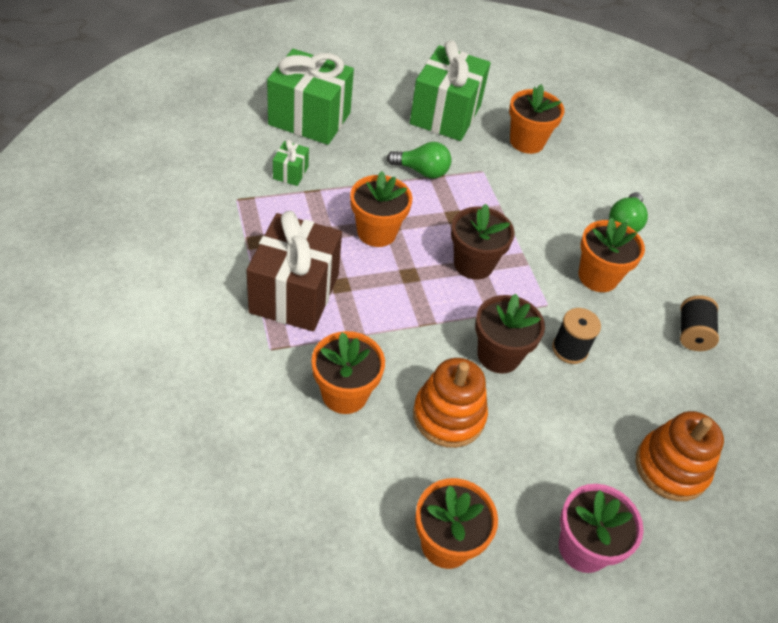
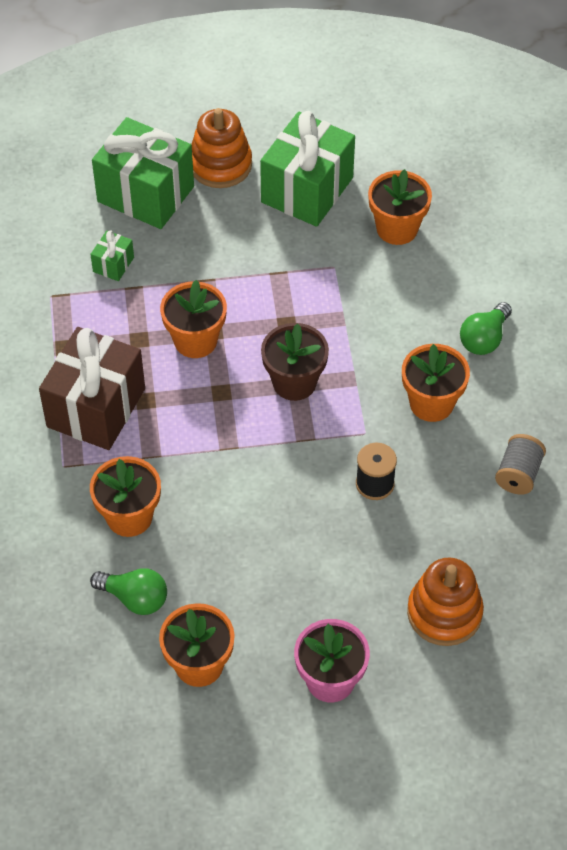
camera: 15 degrees right, 5 degrees up
green light bulb [387,142,451,178] -> green light bulb moved to [90,568,167,615]
orange stacking toy [413,358,488,448] -> orange stacking toy moved to [191,108,252,188]
brown flower pot [475,294,545,374] -> none
black spool [680,295,719,351] -> grey spool [495,434,546,495]

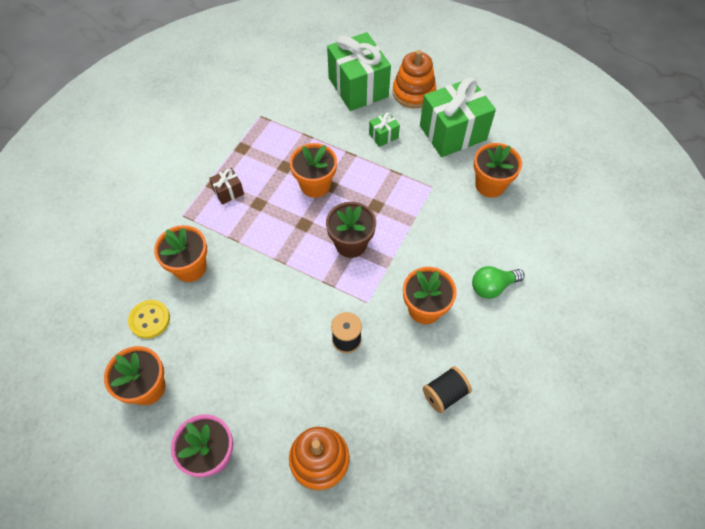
camera: 35 degrees right, 5 degrees up
brown gift [39,327,145,450] -> brown gift [209,168,244,205], size x0.44
green gift [90,230,134,281] -> green gift moved to [369,112,400,147]
green light bulb [90,568,167,615] -> yellow button [128,300,170,339]
grey spool [495,434,546,495] -> black spool [423,366,472,413]

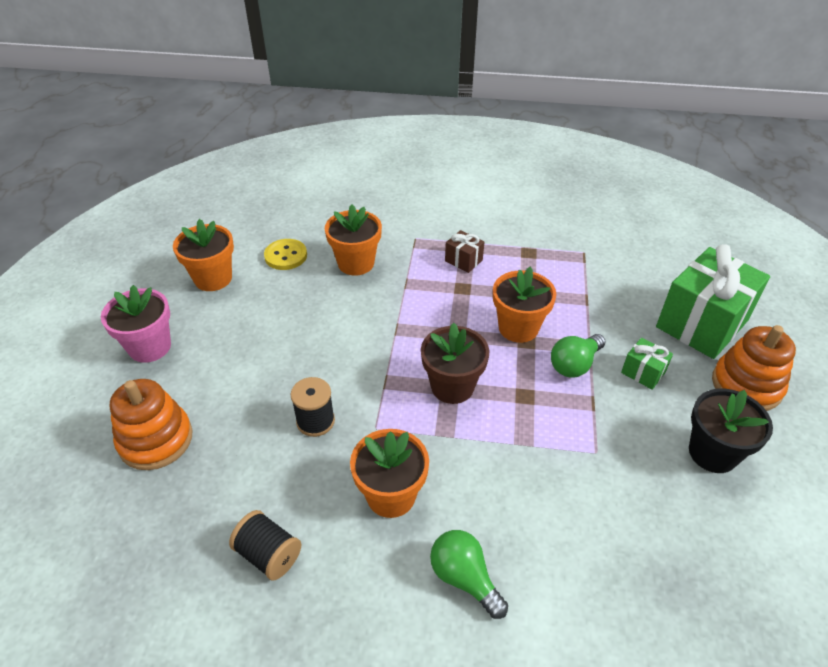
camera: 70 degrees right, 15 degrees down
green gift [420,77,496,157] -> black flower pot [689,389,773,473]
orange flower pot [474,143,522,197] -> none
none -> green light bulb [551,334,606,378]

